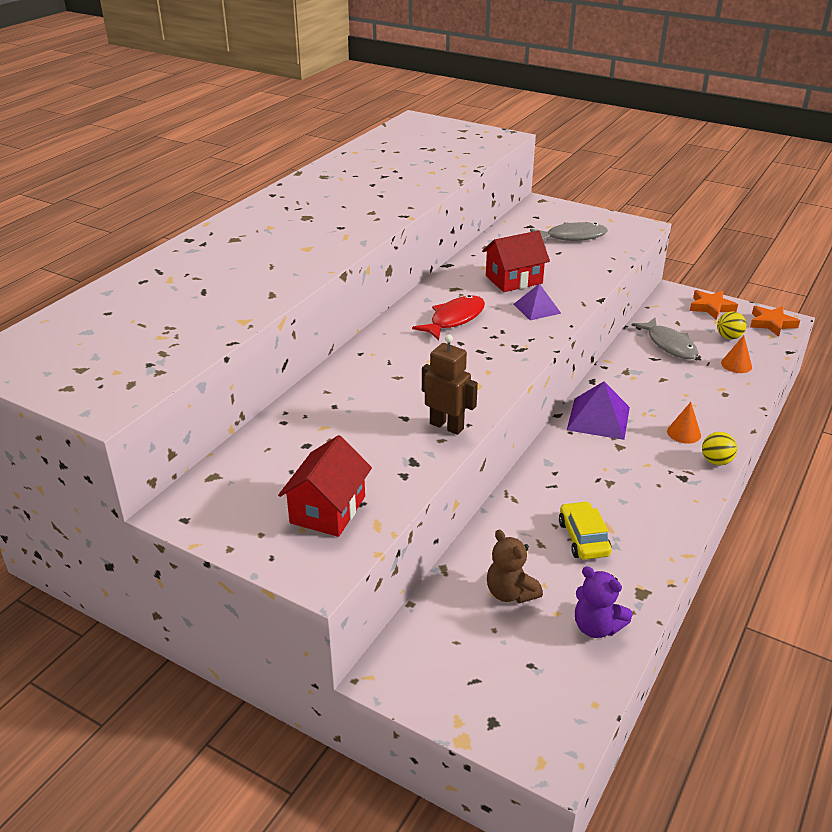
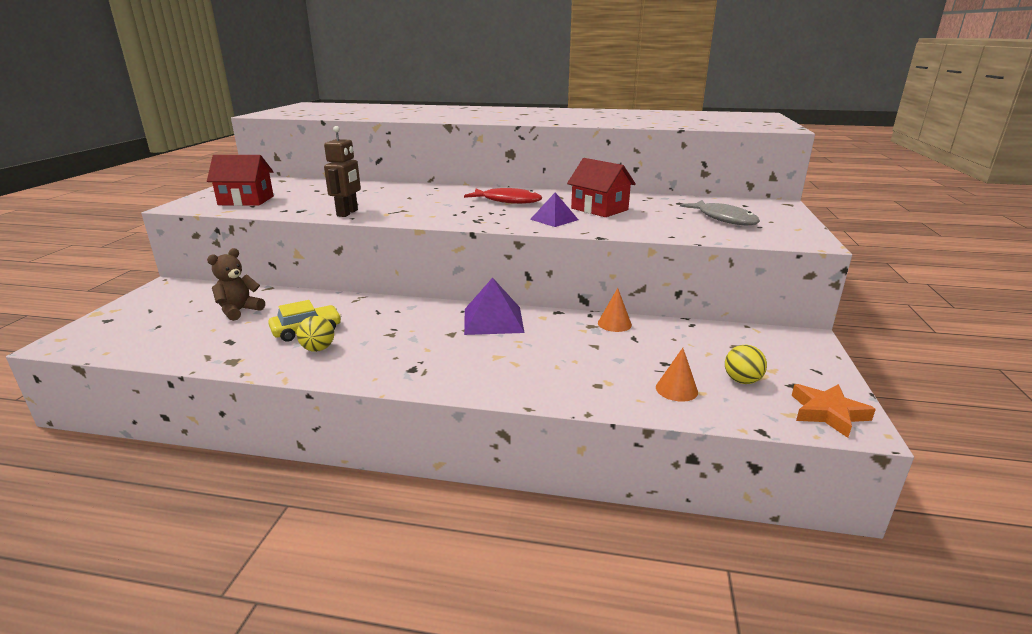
camera: 70 degrees right, 10 degrees down
purple teddy bear [575,566,632,638] -> none
grey fish [632,318,699,359] -> none
orange cone [667,402,701,444] -> orange cone moved to [598,288,632,332]
orange star [690,290,738,320] -> none
yellow ball [702,432,737,465] -> yellow ball moved to [297,316,334,352]

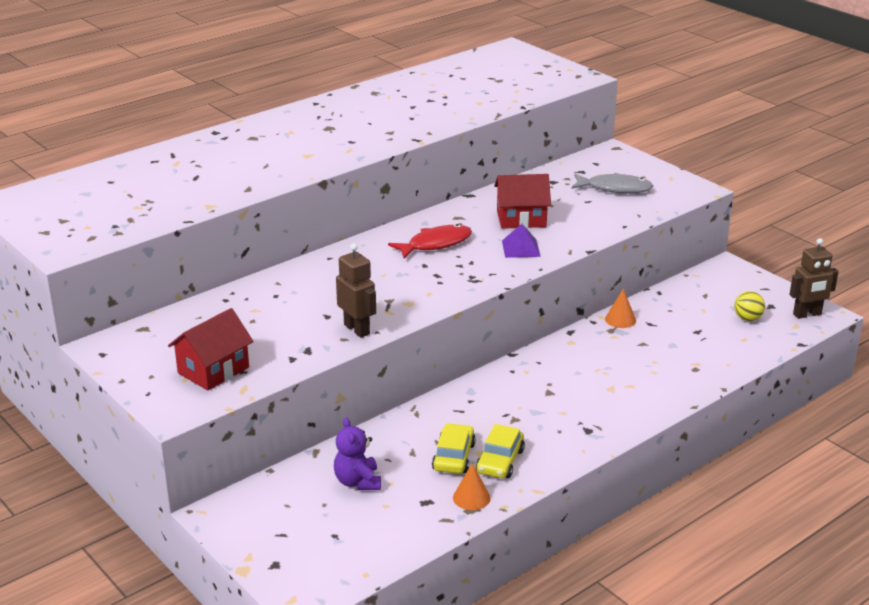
camera: 50 degrees left, 5 degrees up
brown teddy bear [207,248,265,321] -> purple teddy bear [334,417,381,490]
yellow ball [297,316,334,352] -> yellow car [476,424,525,478]
purple pyramid [464,278,524,335] -> none
orange cone [656,348,698,402] -> orange cone moved to [453,463,491,510]
orange star [792,384,876,438] -> brown robot [790,238,839,319]

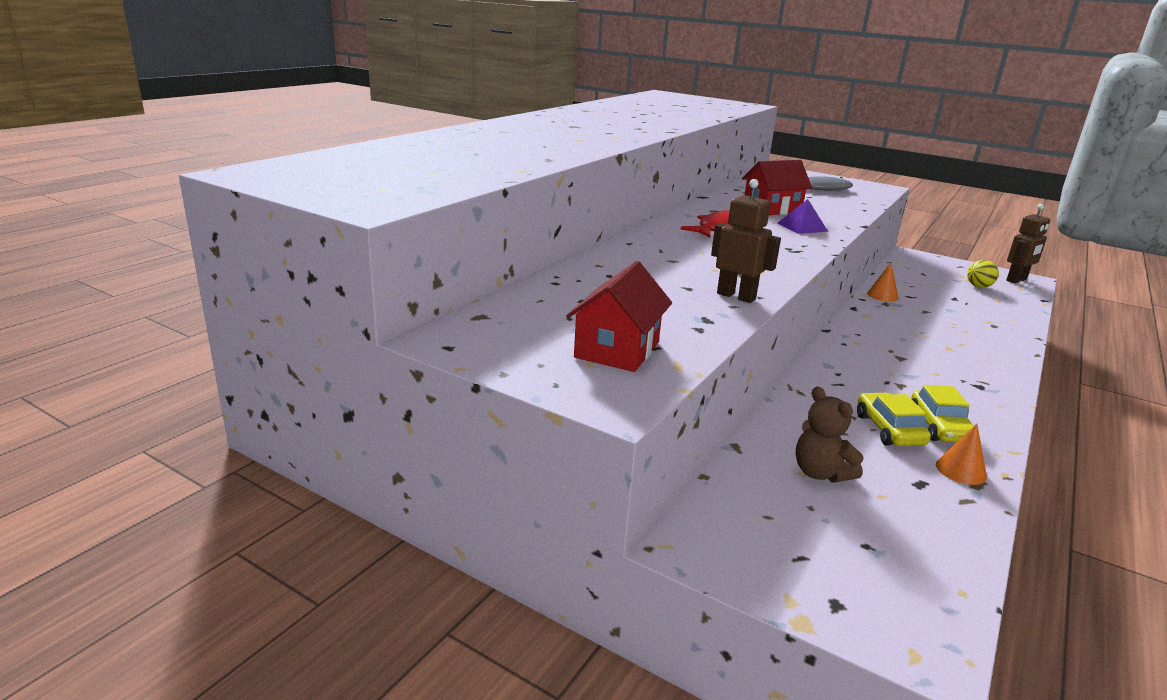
camera: 20 degrees left, 5 degrees down
purple teddy bear [334,417,381,490] -> brown teddy bear [796,387,864,483]

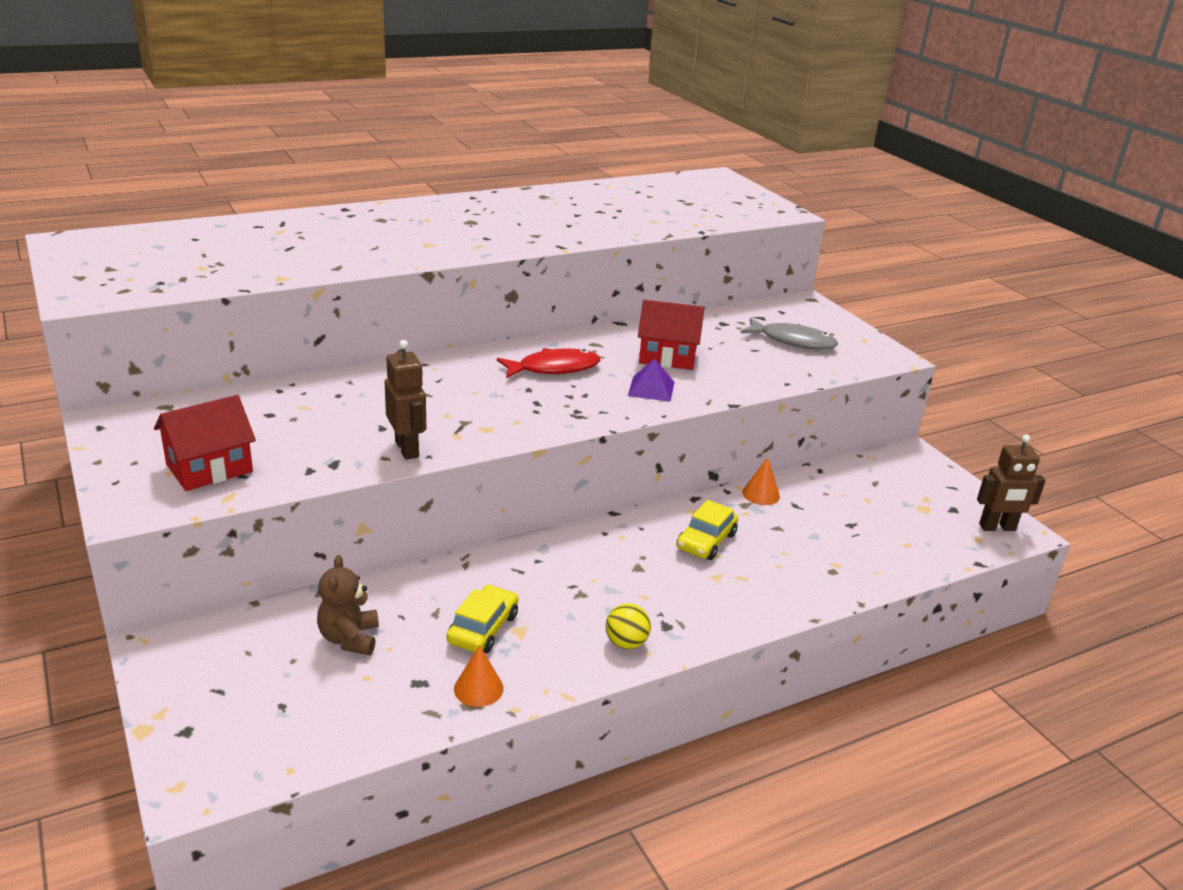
camera: 30 degrees right, 5 degrees up
yellow car [911,385,974,442] -> yellow car moved to [676,500,738,560]
yellow ball [967,260,999,288] -> yellow ball moved to [606,603,651,649]

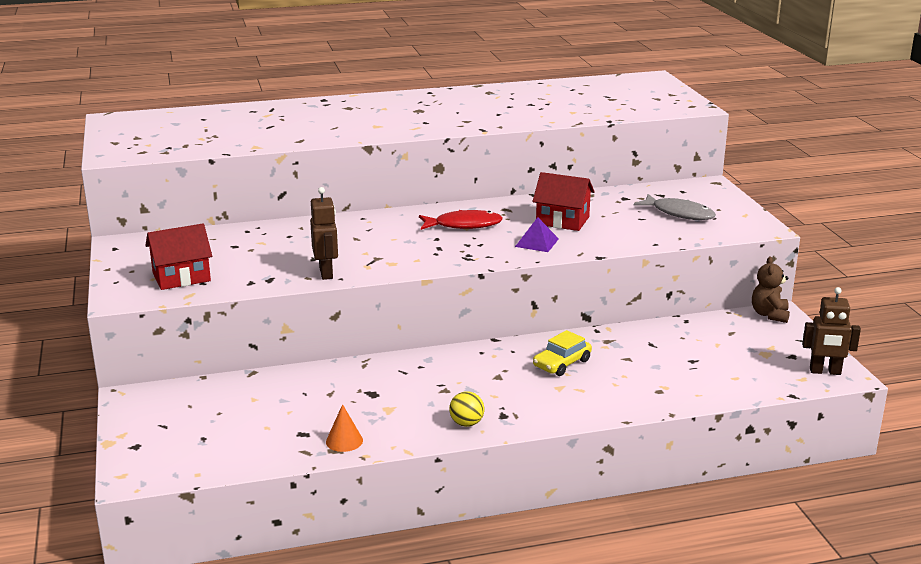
camera: 15 degrees right, 5 degrees down
brown teddy bear [317,555,379,655] -> brown teddy bear moved to [752,256,790,323]
yellow car [446,585,518,653] -> none
orange cone [742,457,780,505] -> none

